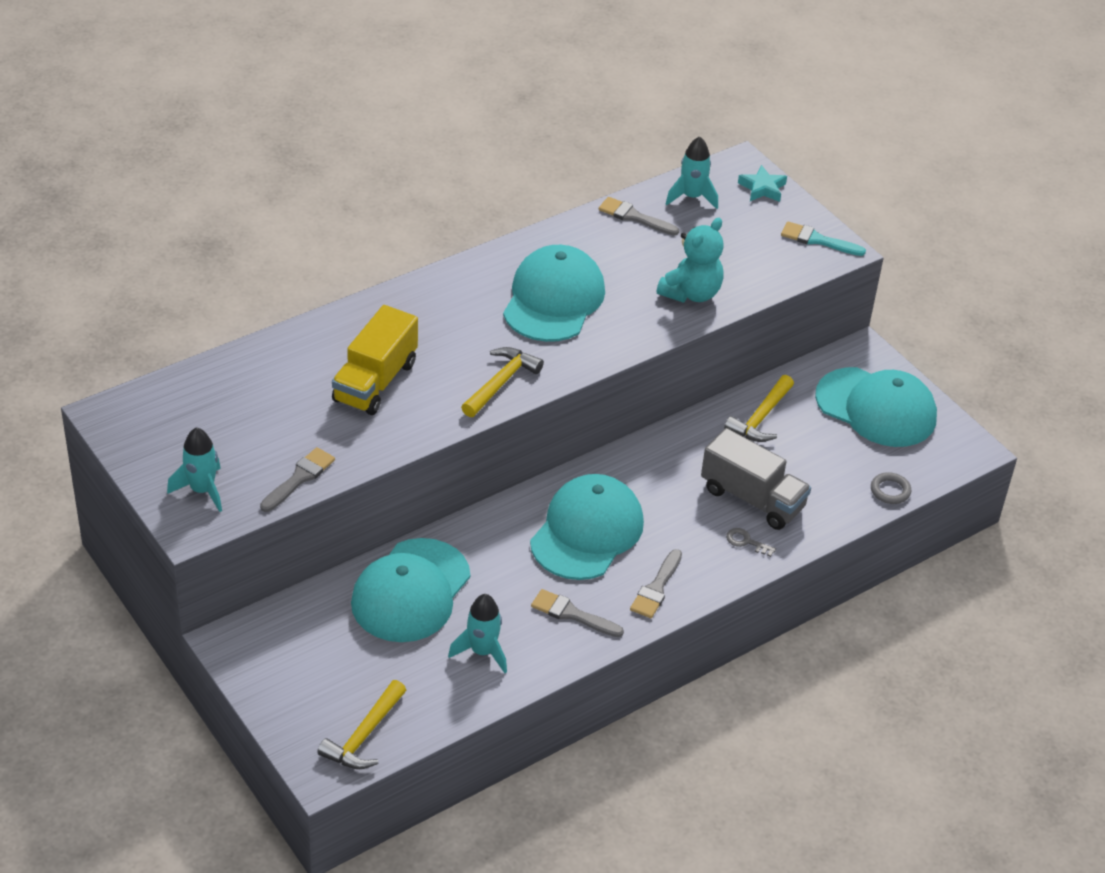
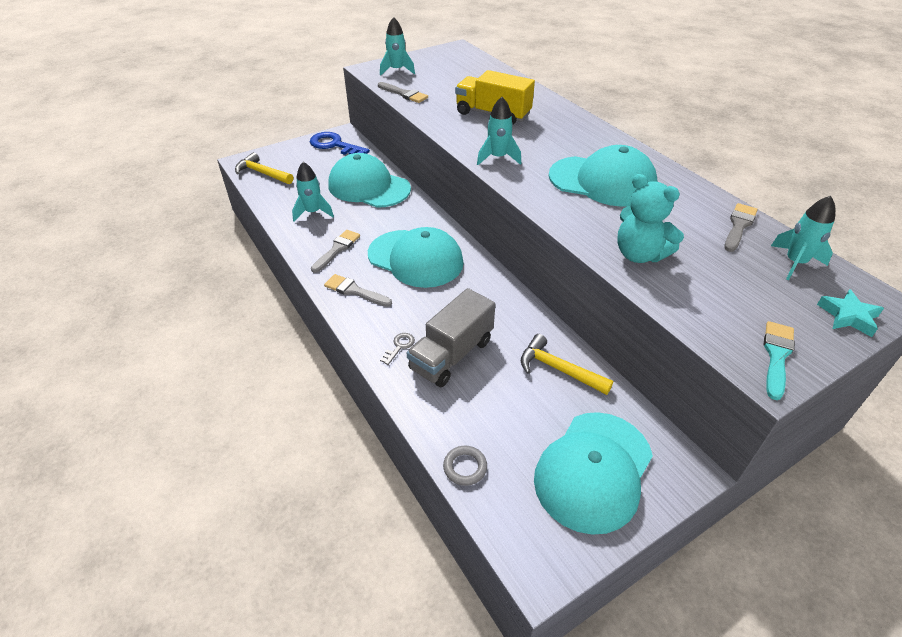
camera: 95 degrees right, 0 degrees up
yellow hammer [461,347,544,417] -> turquoise rocket [477,97,521,165]
none -> blue key [310,132,370,155]

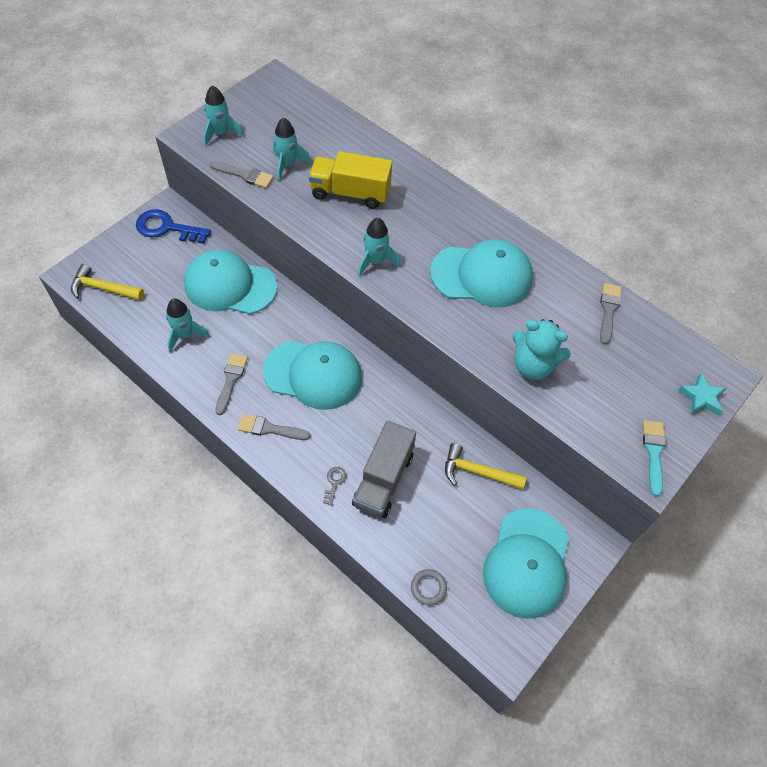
camera: 20 degrees left, 15 degrees up
turquoise rocket [771,196,835,280] -> turquoise rocket moved to [273,118,311,181]

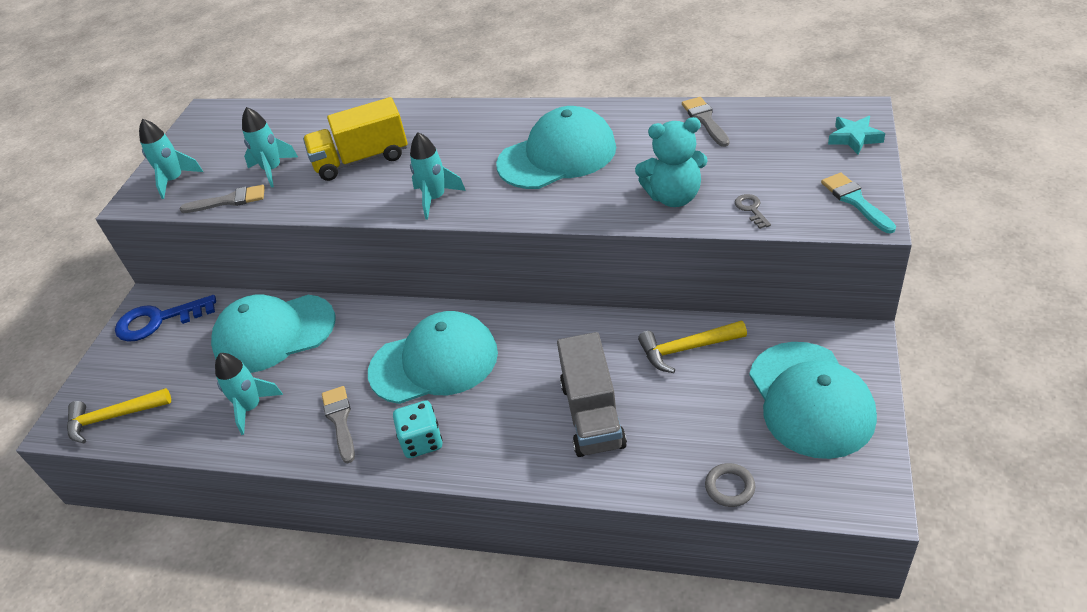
camera: 20 degrees left, 15 degrees down
grey brush [238,414,310,440] -> turquoise dice [393,400,443,458]
grey key [323,467,347,506] -> grey key moved to [735,194,771,229]

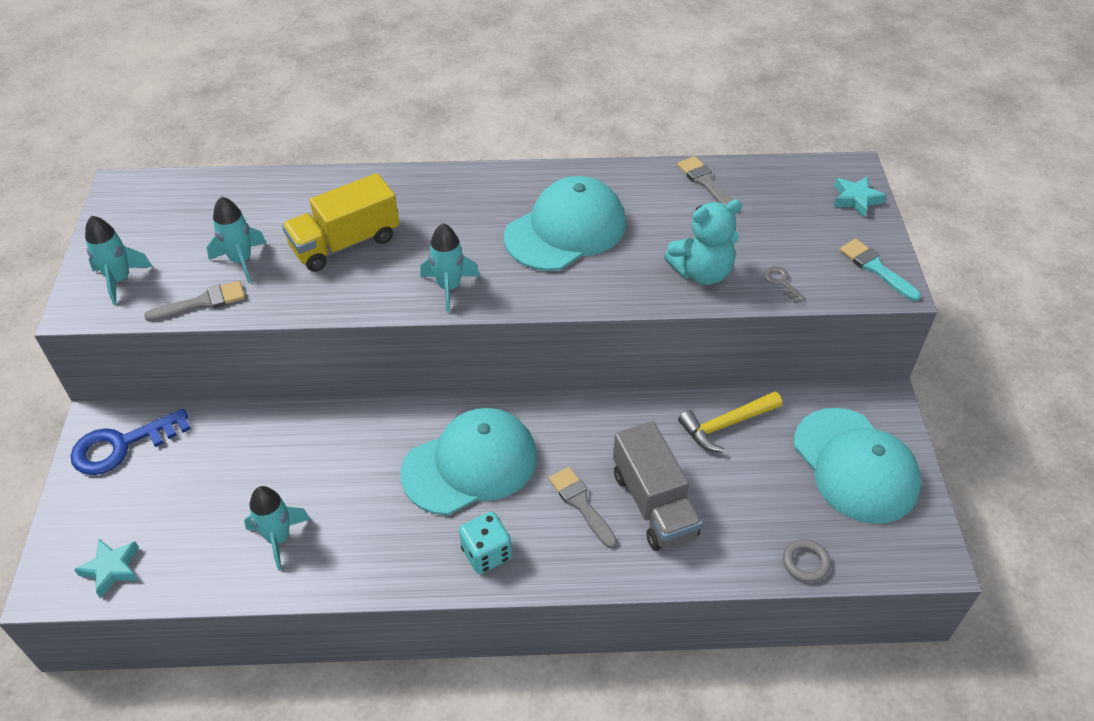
camera: 20 degrees left, 5 degrees up
yellow hammer [67,388,171,443] -> turquoise star [74,539,139,598]
turquoise cap [211,294,335,373] -> none
grey brush [322,386,355,463] -> grey brush moved to [549,467,617,548]

